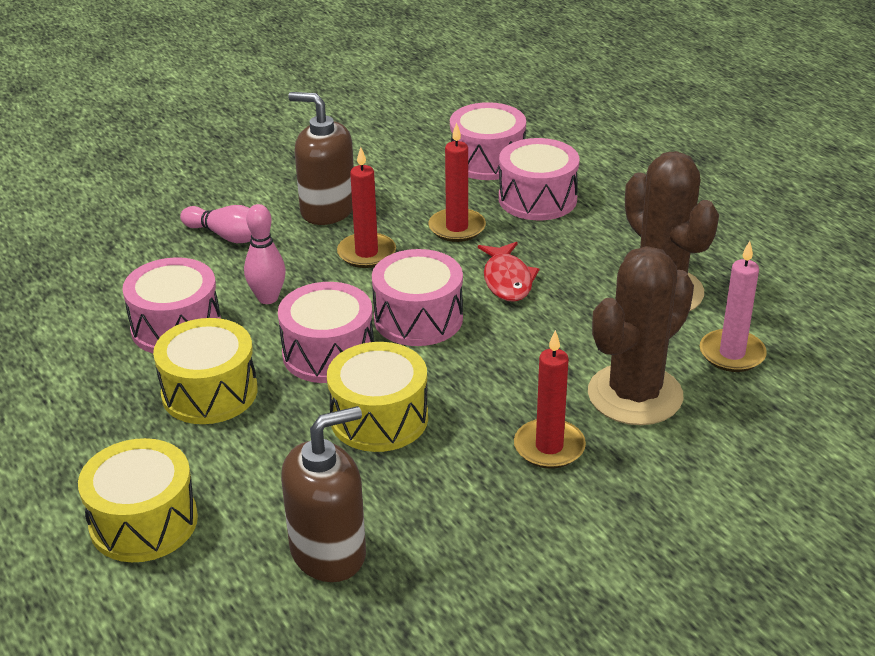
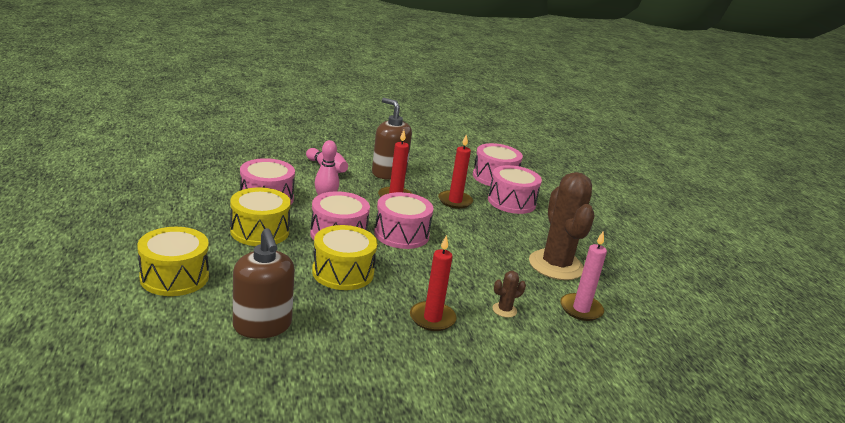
camera: 15 degrees right, 10 degrees down
brown soap dispenser [281,406,366,582] -> brown soap dispenser turned 75 degrees clockwise [233,228,295,339]
red fish [478,242,539,302] -> none
brown cactus [588,246,694,425] -> brown cactus [492,271,526,318], size x0.40

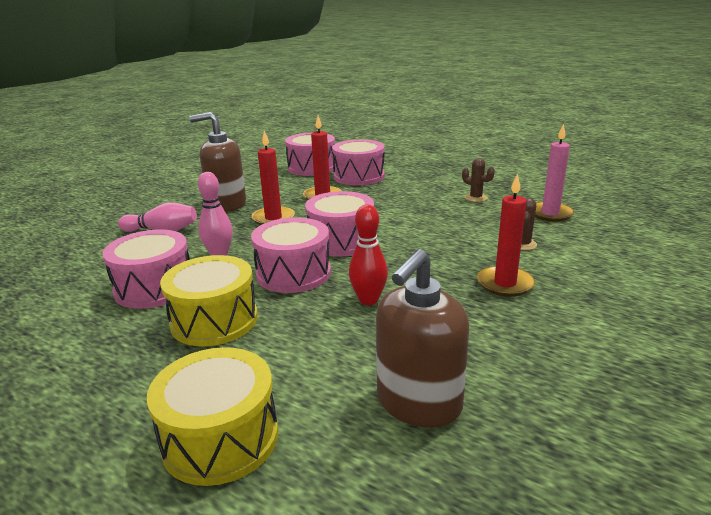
camera: 40 degrees left, 0 degrees up
brown soap dispenser [233,228,295,339] -> brown soap dispenser turned 105 degrees clockwise [376,249,469,428]
yellow drum [312,225,377,290] -> red bowling pin [349,205,388,305]
brown cactus [529,172,595,280] -> brown cactus [462,158,495,202], size x0.40

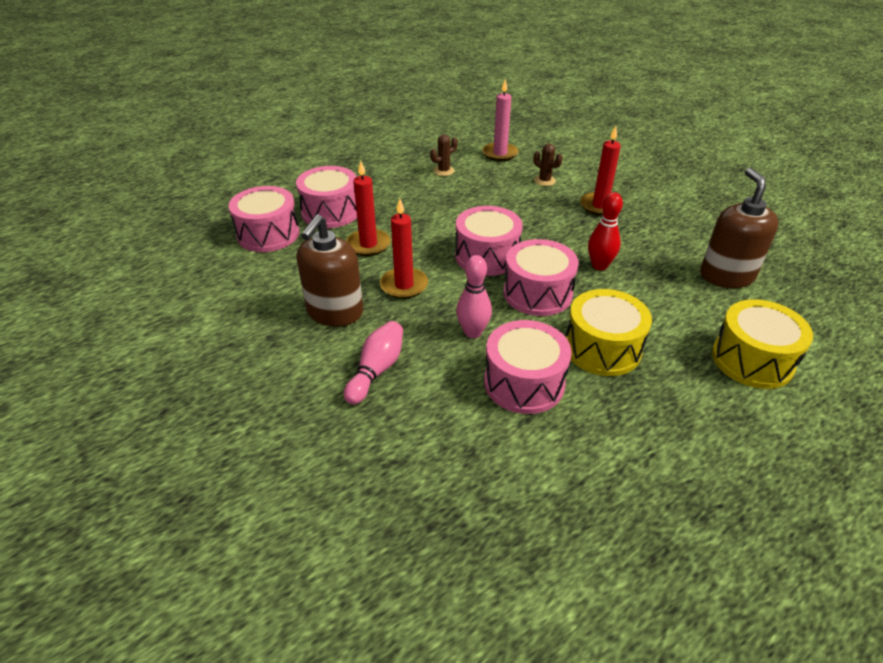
camera: 70 degrees left, 15 degrees up
brown soap dispenser [376,249,469,428] -> brown soap dispenser turned 150 degrees counterclockwise [700,168,779,288]

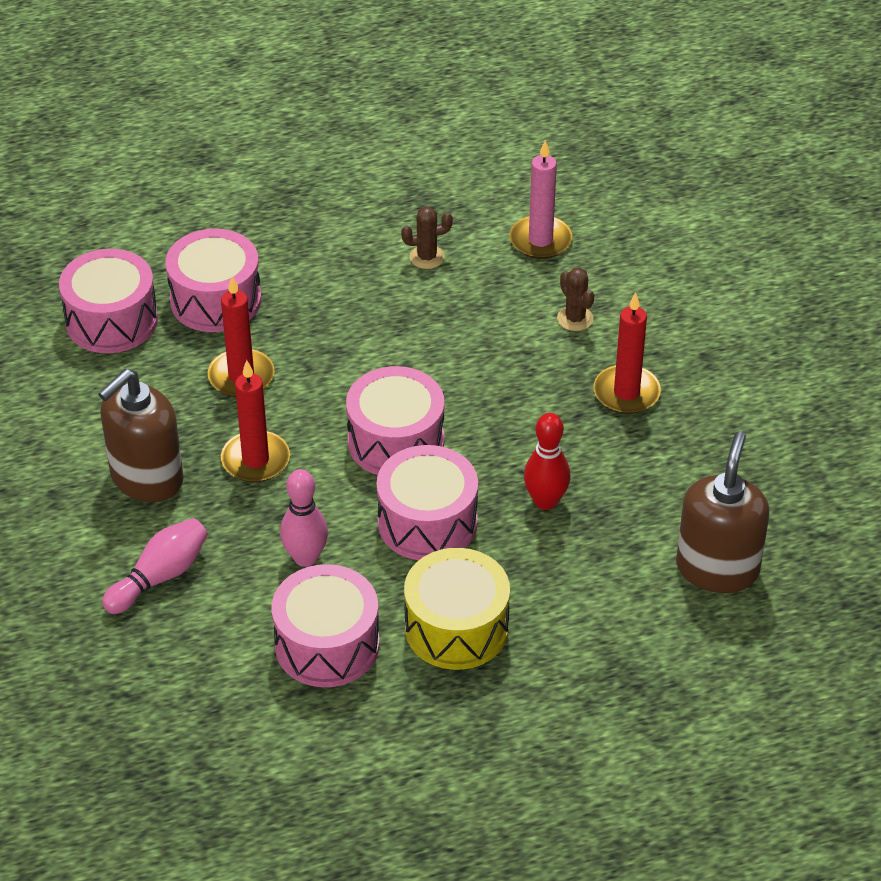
camera: 20 degrees right, 5 degrees up
yellow drum [712,299,813,389] -> none

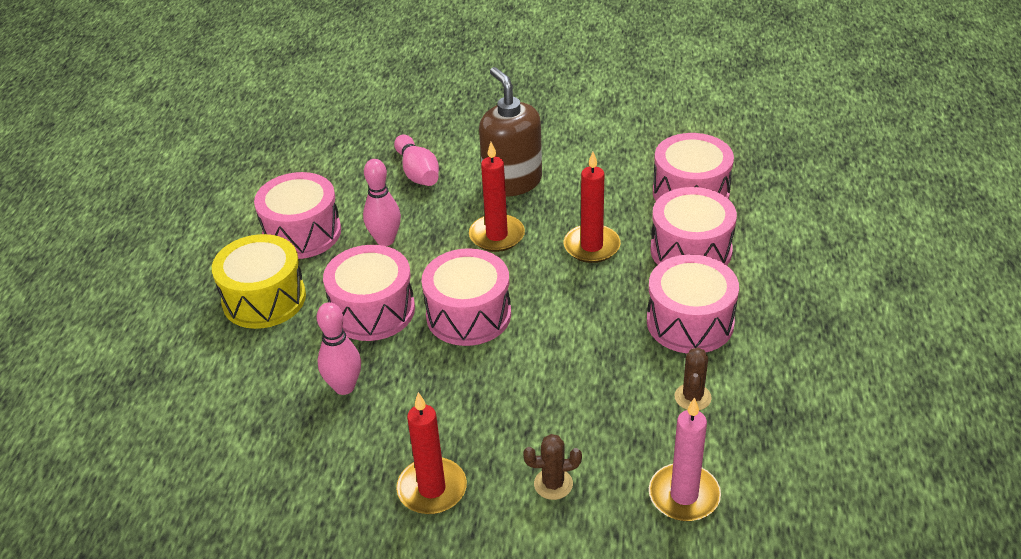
camera: 115 degrees right, 5 degrees down
red bowling pin [524,413,570,510] -> pink bowling pin [317,302,361,395]
brown soap dispenser [676,431,769,593] -> none
none -> pink drum [647,254,739,354]

